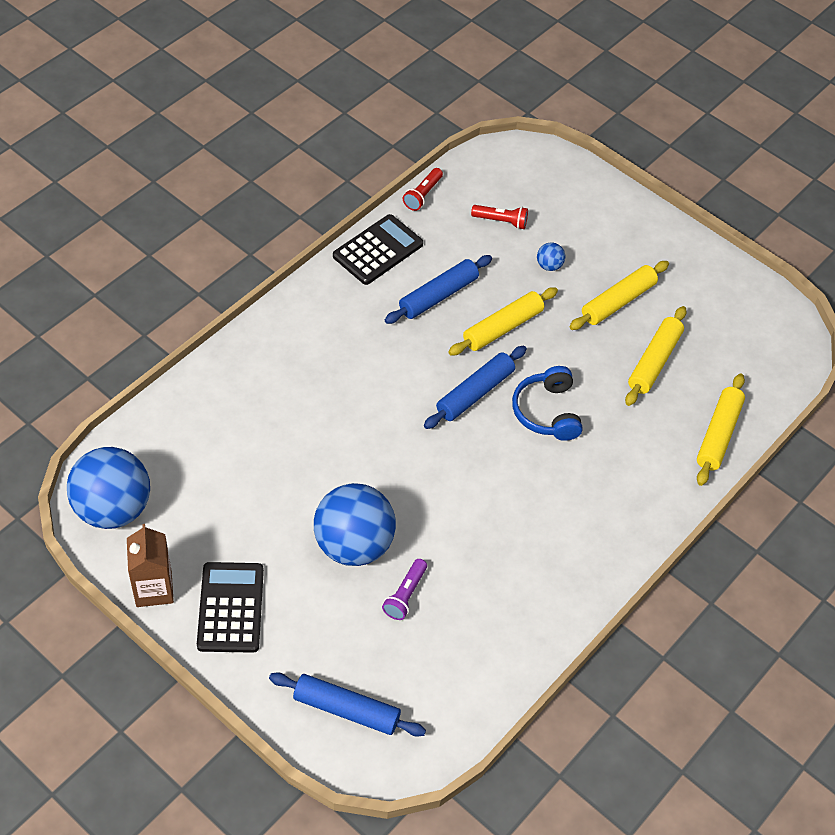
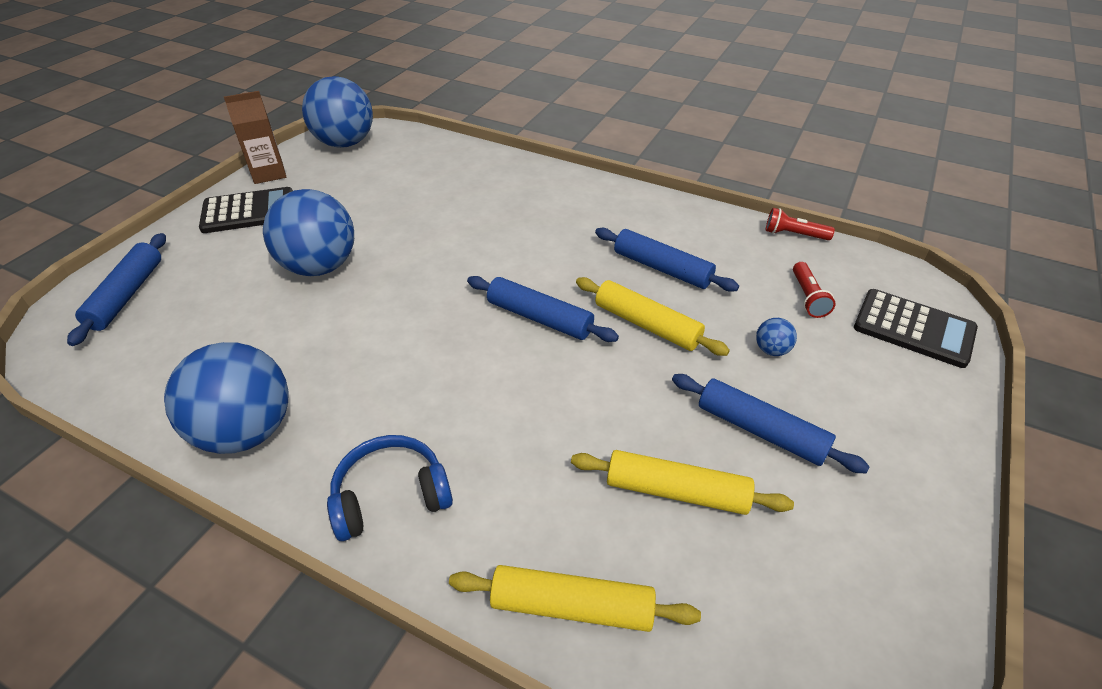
camera: 80 degrees right, 10 degrees down
black calculator [333,214,423,285] -> black calculator moved to [854,289,978,368]
purple flashlight [382,559,427,620] -> none
blue headphones [512,366,583,441] -> blue headphones moved to [327,435,453,541]
yellow rolling pin [569,261,669,330] -> blue rolling pin [672,374,870,473]
none -> blue ball [164,342,289,454]

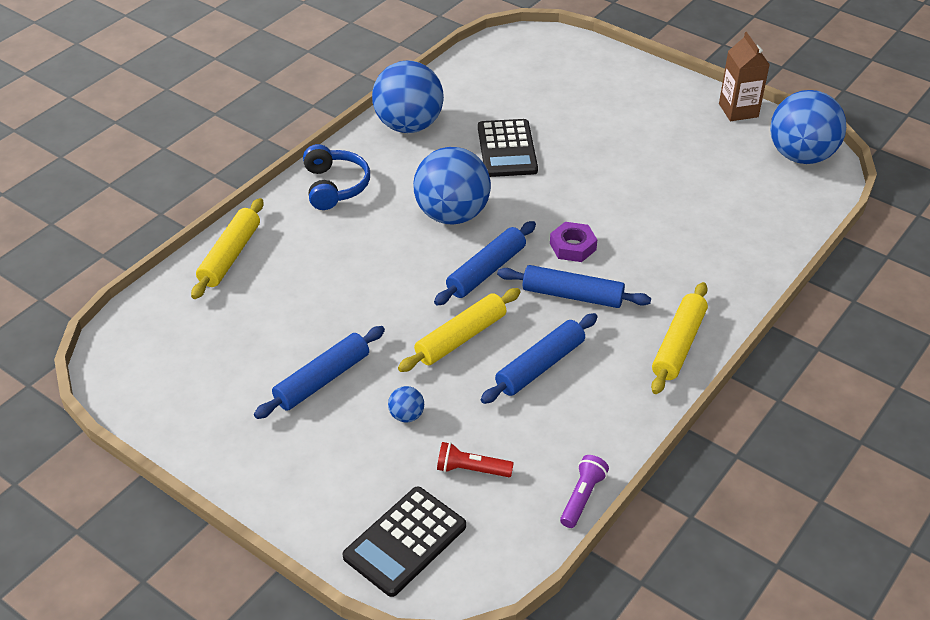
camera: 100 degrees right, 0 degrees up
blue rolling pin [67,233,166,346] -> blue rolling pin moved to [497,265,651,308]
black calculator [199,187,293,233] -> black calculator moved to [478,119,538,177]
blue ball [263,189,354,276] -> blue ball moved to [413,147,491,225]
yellow rolling pin [571,450,794,515] -> yellow rolling pin moved to [651,282,708,394]
red flashlight [766,208,835,240] -> purple flashlight [560,455,609,528]
none -> purple nut [550,222,597,262]

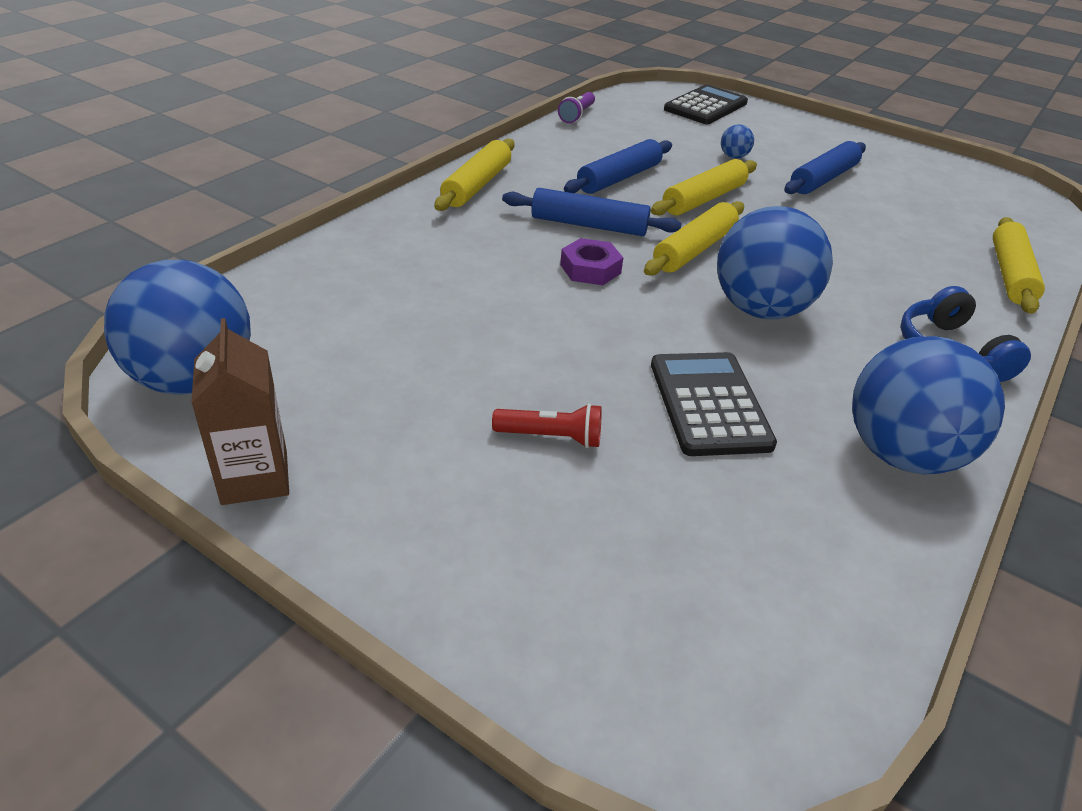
camera: 175 degrees right, 5 degrees down
blue rolling pin [434,221,536,306] -> yellow rolling pin [644,201,744,276]
red flashlight [437,442,514,477] -> red flashlight moved to [492,403,602,448]

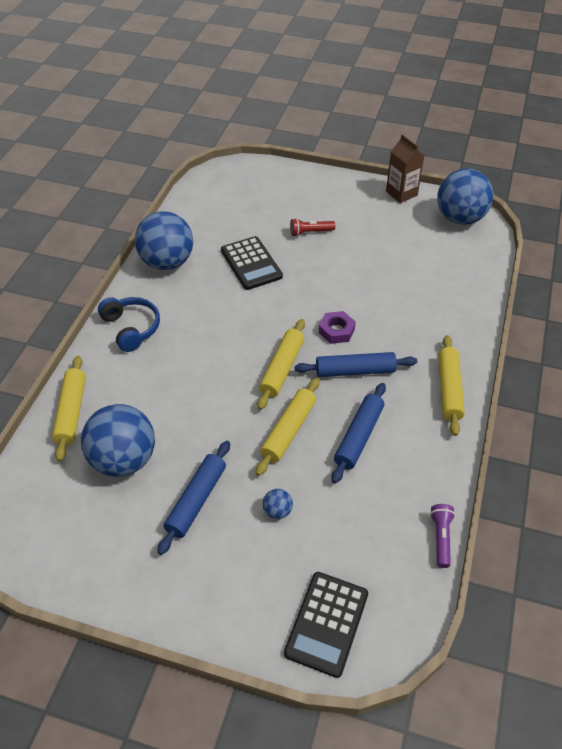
camera: 165 degrees right, 10 degrees up
blue ball [717,206,833,320] -> blue ball moved to [81,404,155,477]

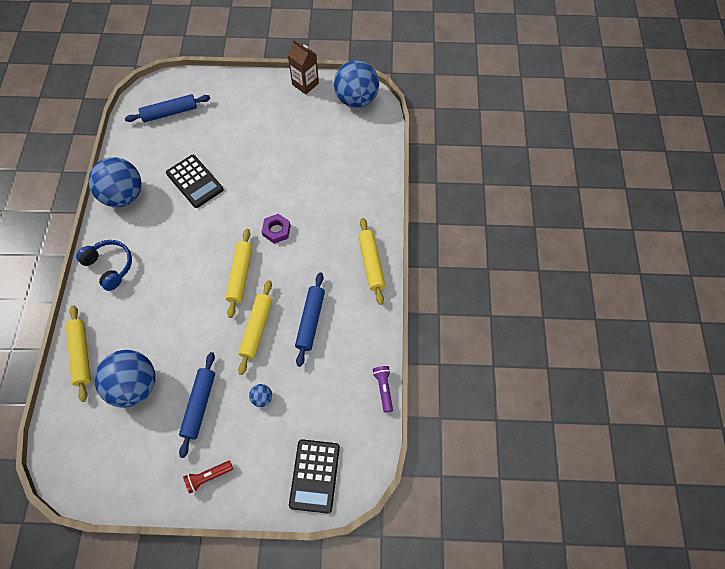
camera: 15 degrees left, 15 degrees up
red flashlight [290,218,335,236] -> red flashlight moved to [183,461,233,494]
blue rolling pin [294,352,417,377] -> blue rolling pin moved to [125,94,210,122]

